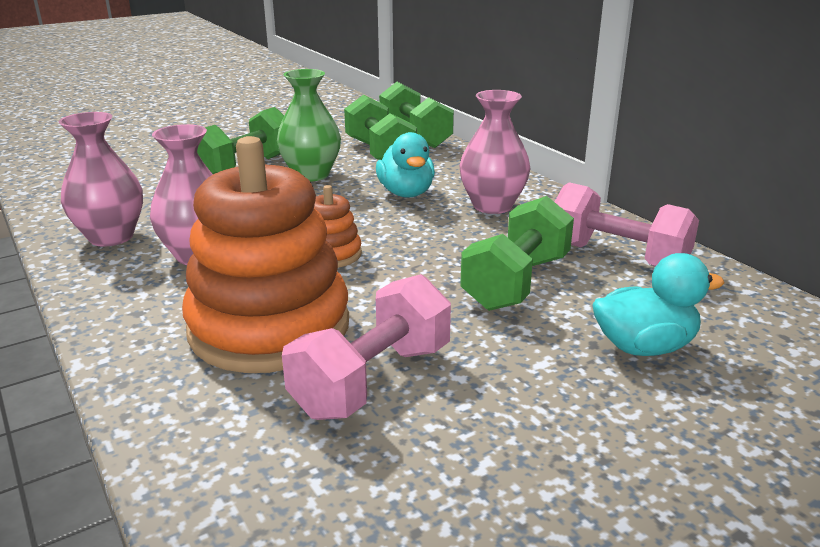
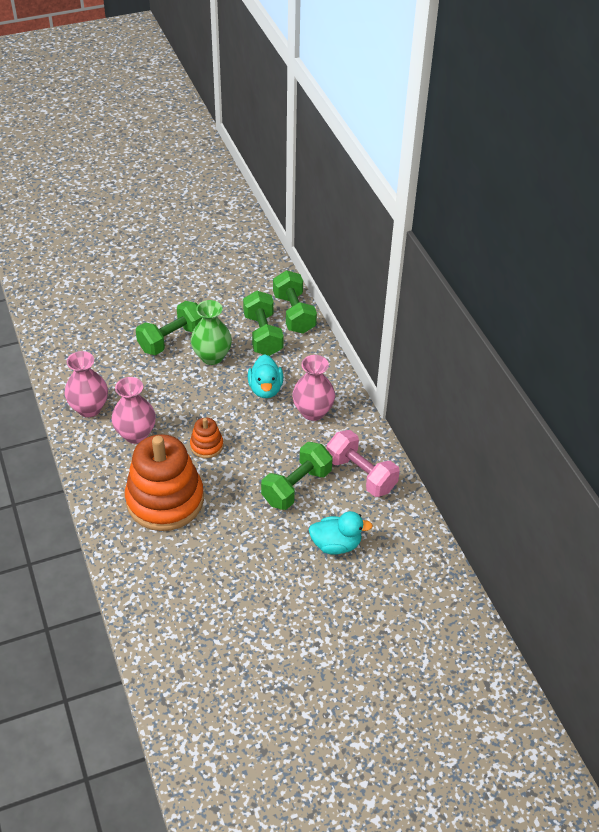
camera: 10 degrees right, 20 degrees up
pink dumbbell [282,274,451,420] -> none

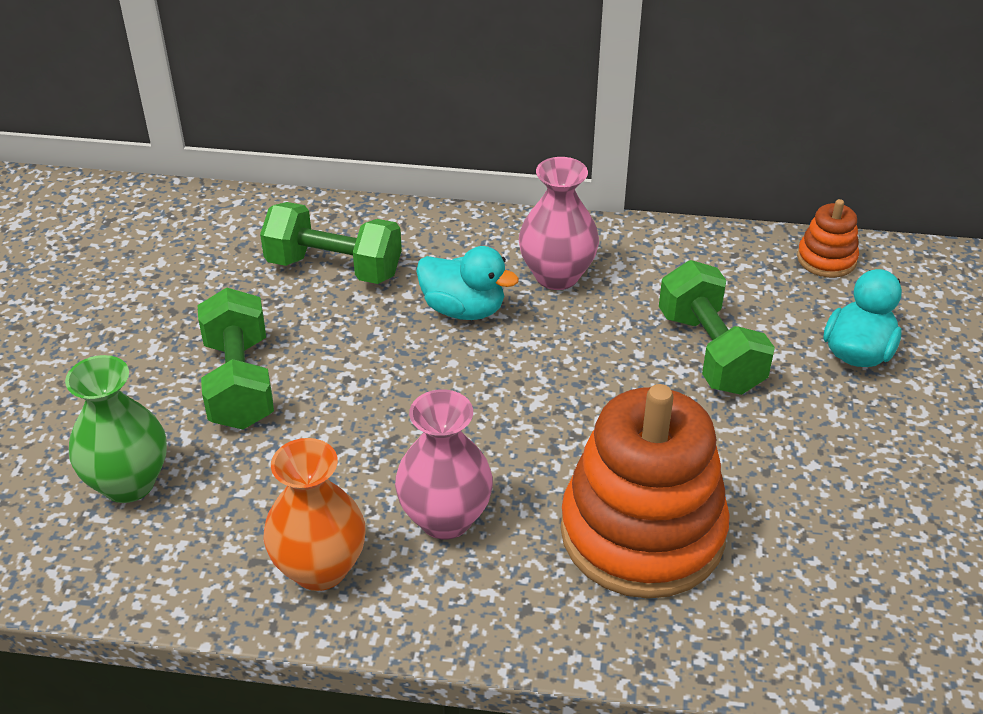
camera: 60 degrees left, 5 degrees down
pink vase [65,351,108,417] -> orange vase [264,438,366,591]
orange stacking toy [190,417,223,458] -> orange stacking toy moved to [797,199,859,278]
green vase [191,300,232,365] -> green vase moved to [65,355,167,503]
green dumbbell [273,270,317,334] -> none
pink dumbbell [327,430,400,497] -> none

